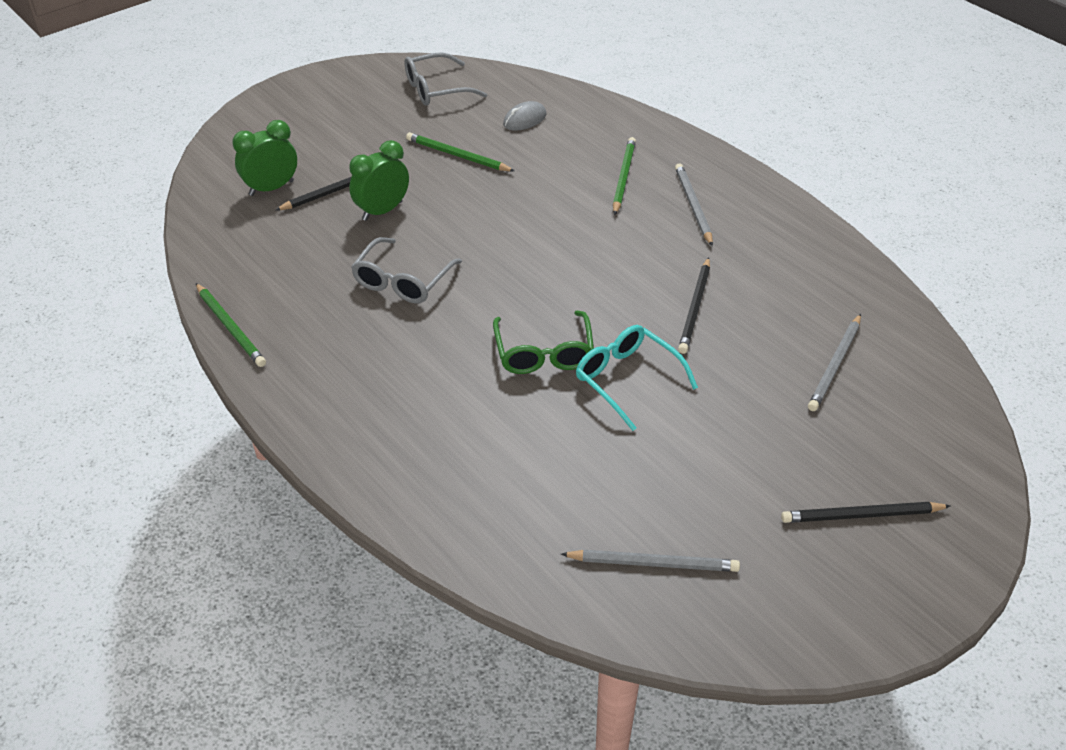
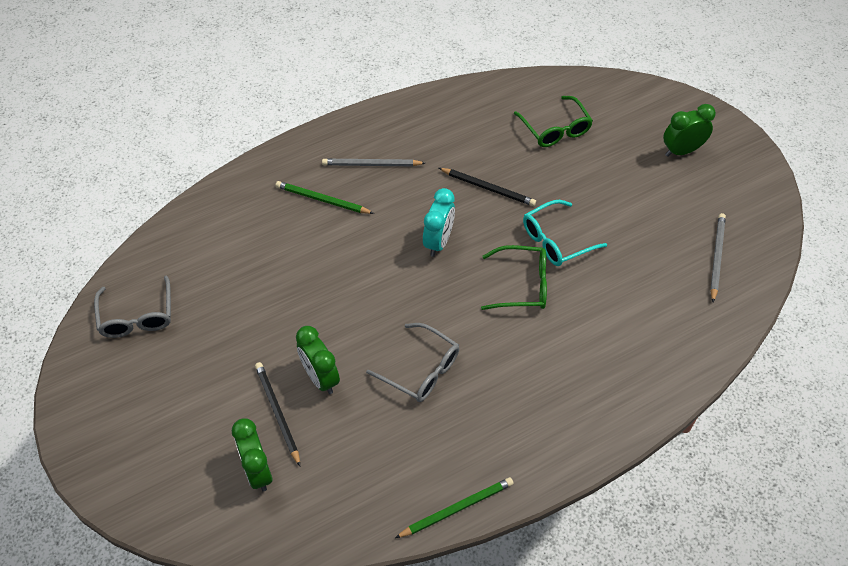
camera: 80 degrees left, 10 degrees up
green pencil [406,132,514,172] -> none
grey mouse [503,101,546,131] -> none
black pencil [781,502,950,523] -> green clock [663,104,716,157]
grey pencil [808,314,861,411] -> green glasses [514,96,593,147]
none -> turquoise clock [423,188,455,257]

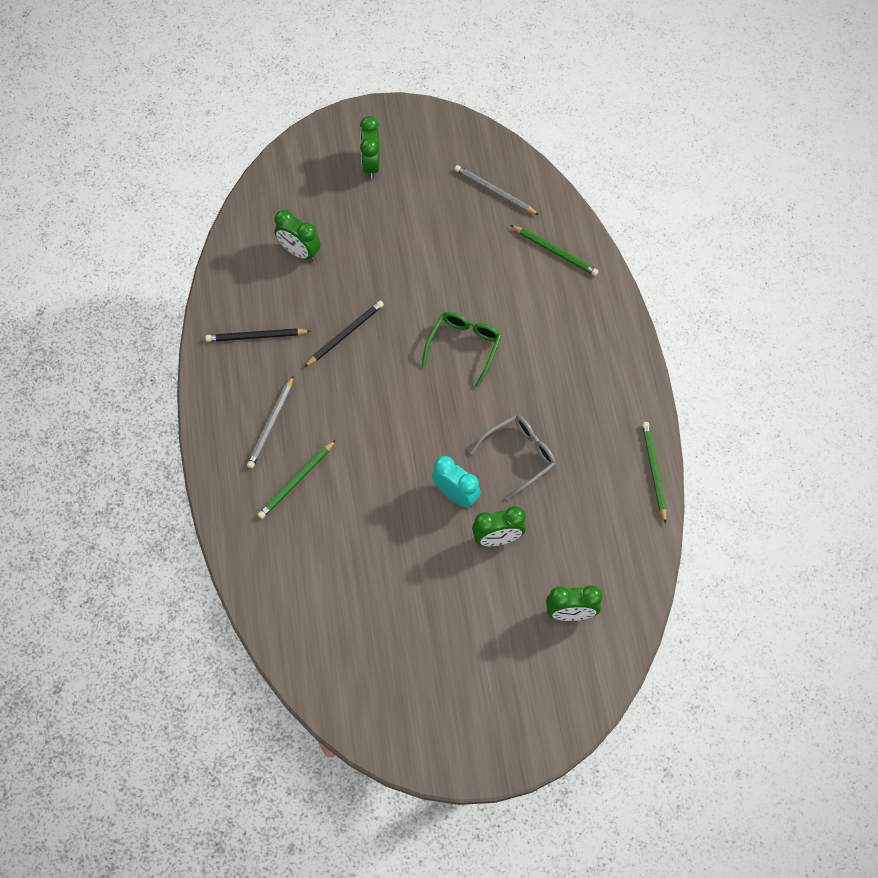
camera: 70 degrees left, 10 degrees up
grey glasses [94,275,171,338] -> none
black pencil [255,362,300,466] -> black pencil moved to [205,328,310,342]
turquoise clock [423,188,455,257] -> turquoise clock moved to [432,456,481,508]
green glasses [514,96,593,147] -> green clock [274,210,321,261]
turquoise glasses [523,200,607,266] -> none
none -> green pencil [511,225,598,276]

